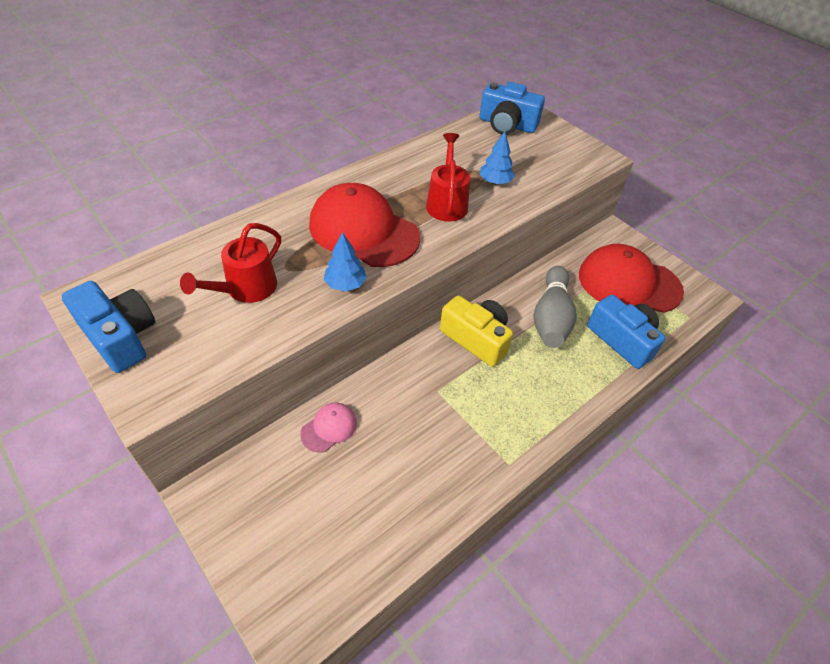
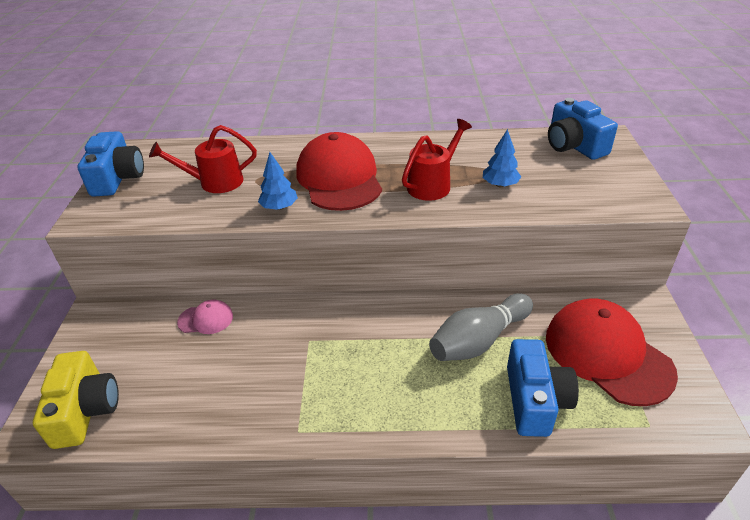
camera: 45 degrees right, 10 degrees down
yellow camera [440,295,513,367] -> yellow camera moved to [33,351,119,449]

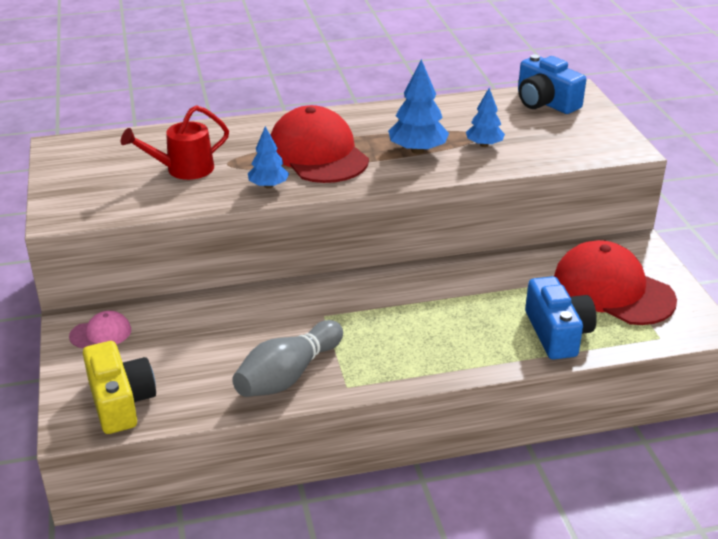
camera: 15 degrees left, 5 degrees down
blue camera [77,131,144,196] -> none
pink cap [177,299,233,334] -> pink cap moved to [69,311,131,348]
red watering can [402,119,472,201] -> blue tree [388,59,449,154]
grey bowling pin [429,293,533,361] -> grey bowling pin moved to [232,320,343,397]

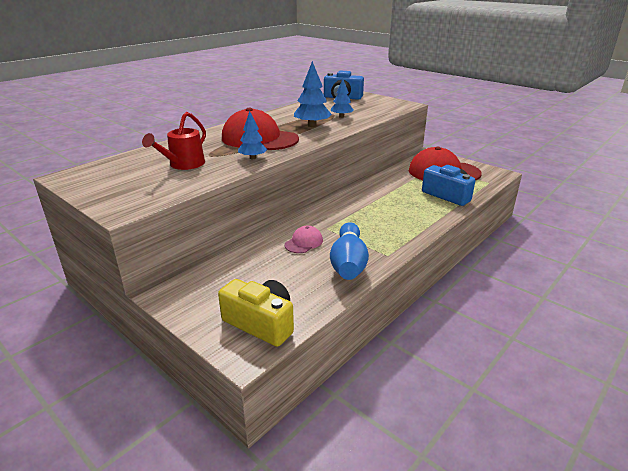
camera: 35 degrees left, 5 degrees down
pink cap [69,311,131,348] -> pink cap moved to [284,225,323,253]
grey bowling pin [232,320,343,397] -> blue bowling pin [330,222,369,280]

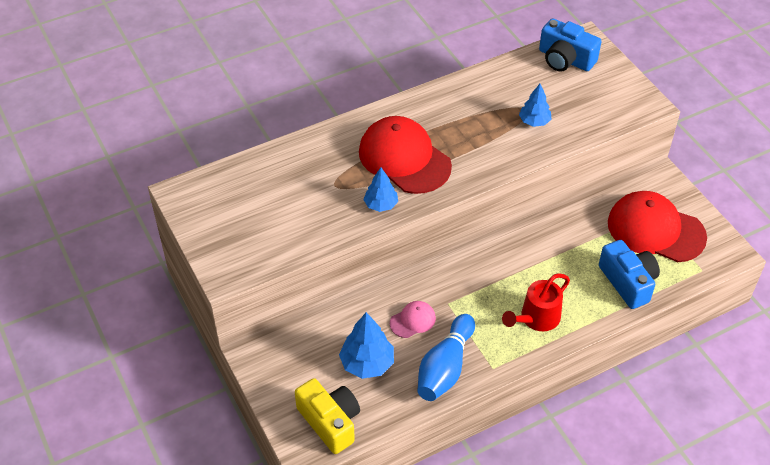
camera: 20 degrees right, 20 degrees up
red watering can [142,112,206,170] -> red watering can moved to [502,273,570,331]
blue tree [294,61,332,127] -> blue tree moved to [339,312,394,379]

